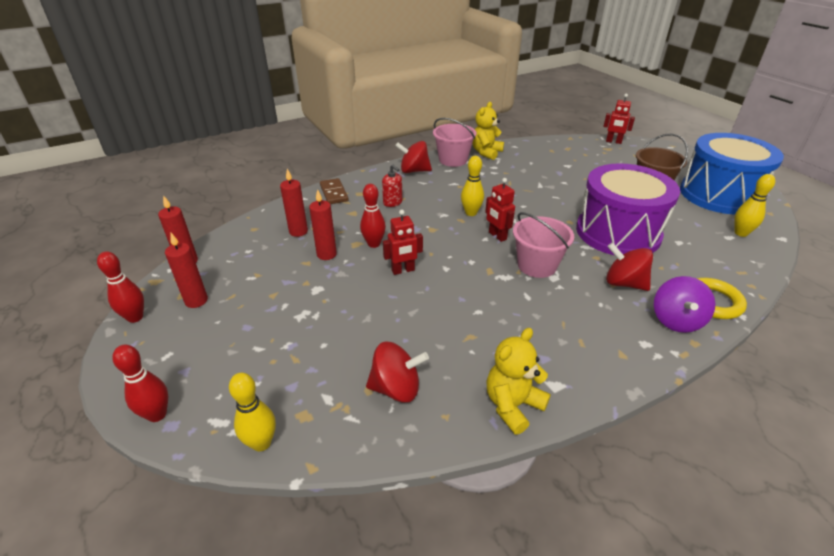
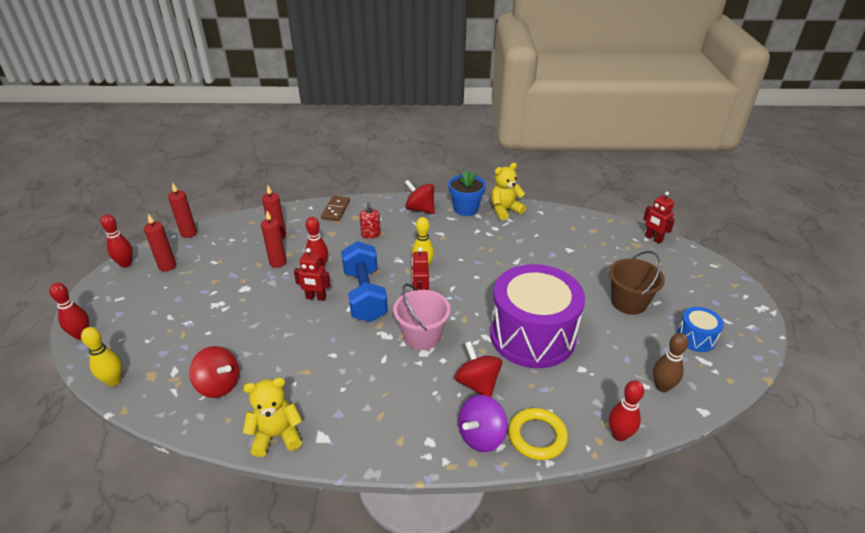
camera: 30 degrees right, 0 degrees up
pink bucket [433,118,477,167] -> blue flower pot [448,170,486,216]
blue drum [680,133,784,214] -> blue drum [676,307,724,352], size x0.44
yellow bowling pin [734,174,775,237] -> brown bowling pin [653,333,689,392]
none -> blue dumbbell [341,241,388,322]
none -> red bowling pin [609,380,644,441]

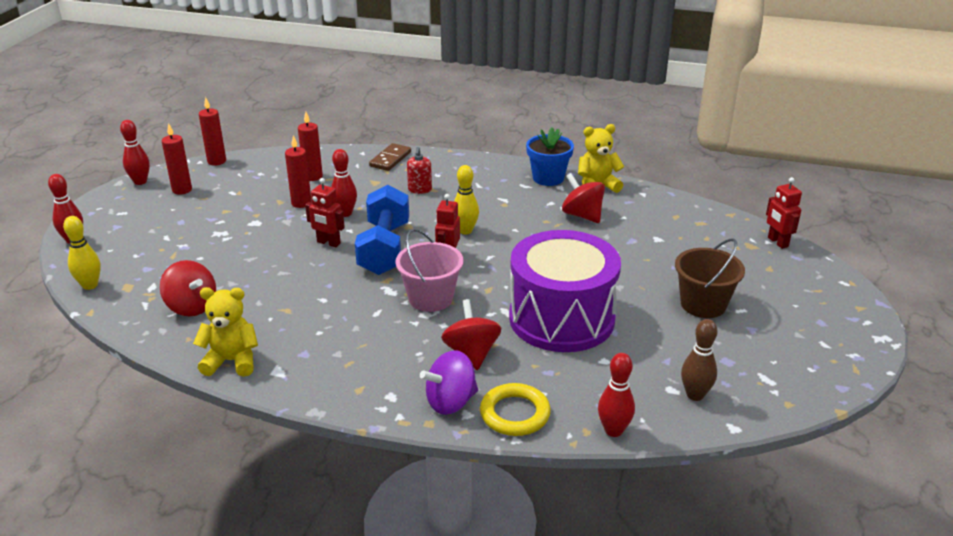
camera: 15 degrees right, 5 degrees down
red spinning top [405,180,435,214] -> red spinning top moved to [562,173,605,223]
blue drum [676,307,724,352] -> none

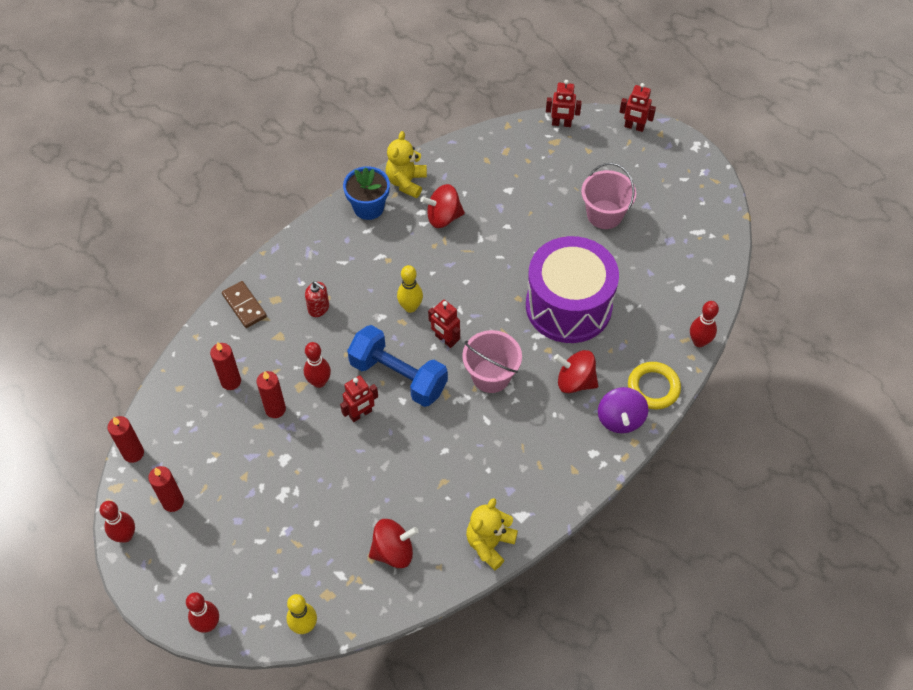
camera: 60 degrees left, 25 degrees up
brown bucket [675,239,745,318] -> pink bucket [581,163,636,229]
brown bowling pin [681,319,717,401] -> none
none -> red robot [620,83,656,132]

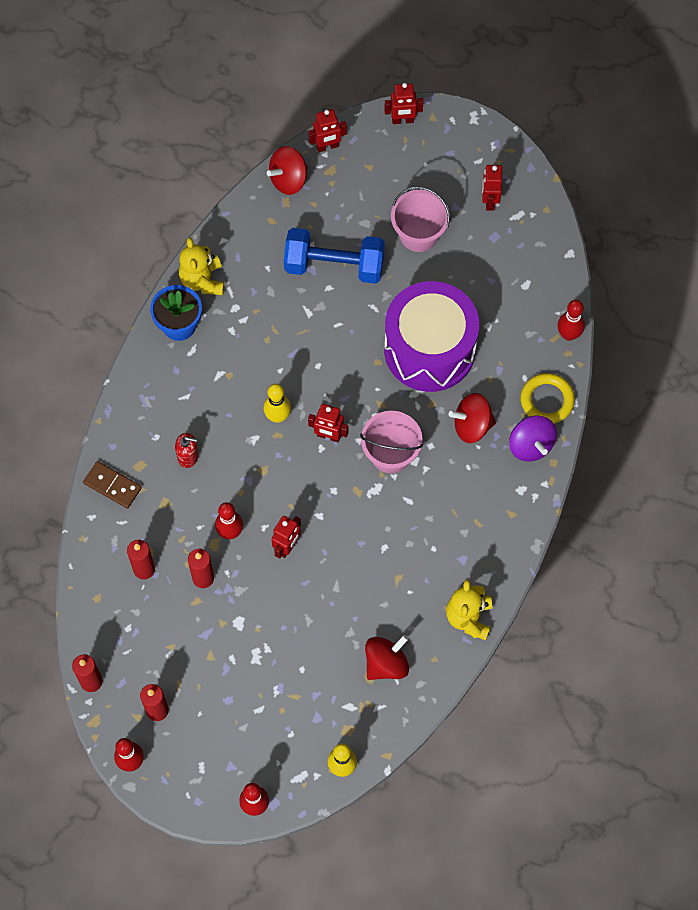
camera: 25 degrees left, 10 degrees up
blue dumbbell [347,325,448,407] -> blue dumbbell moved to [284,228,385,284]
red spinning top [420,184,465,228] -> red spinning top moved to [267,146,308,195]
none -> red robot [482,165,502,211]

